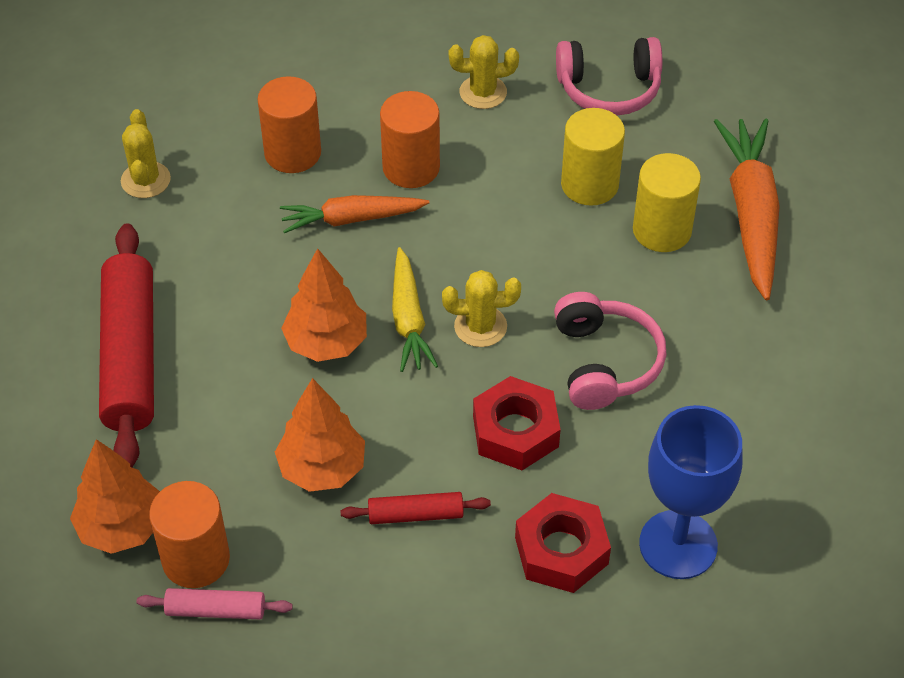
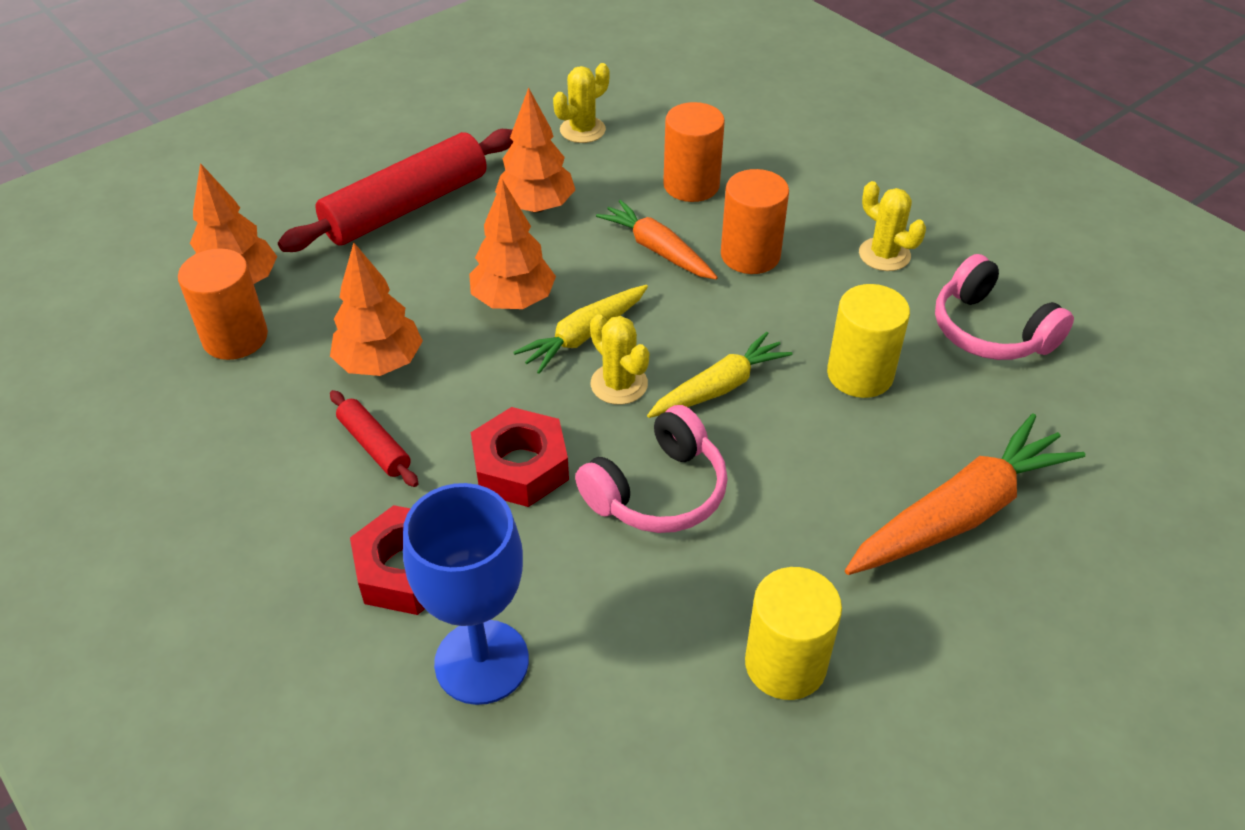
camera: 55 degrees right, 5 degrees down
pink rolling pin [137,588,293,619] -> none
yellow cylinder [633,153,701,252] -> yellow cylinder moved to [745,567,842,700]
none -> orange tree [495,87,575,213]
none -> yellow carrot [647,332,793,418]

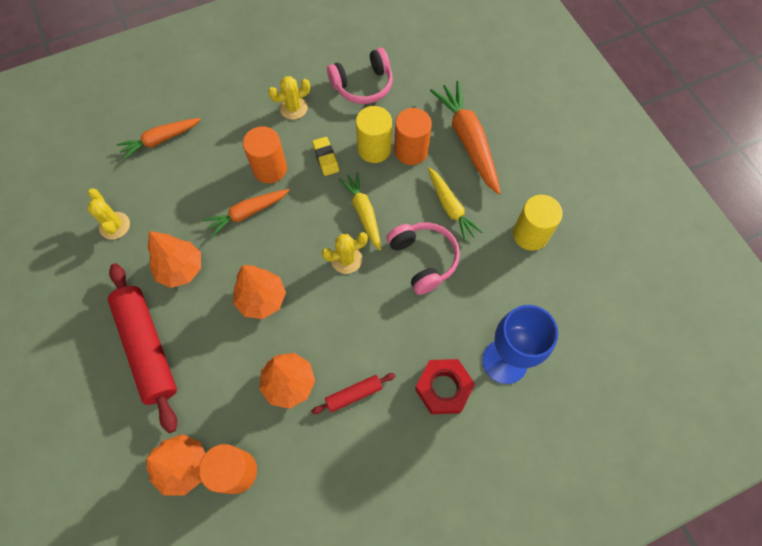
camera: 75 degrees left, 20 degrees up
red nut [471,407,569,507] -> none
yellow carrot [513,285,648,374] -> yellow carrot moved to [428,167,483,242]
orange cylinder [663,102,725,202] -> orange cylinder moved to [394,108,432,165]
none -> orange carrot [116,118,201,160]
none -> yellow eraser [312,137,339,176]

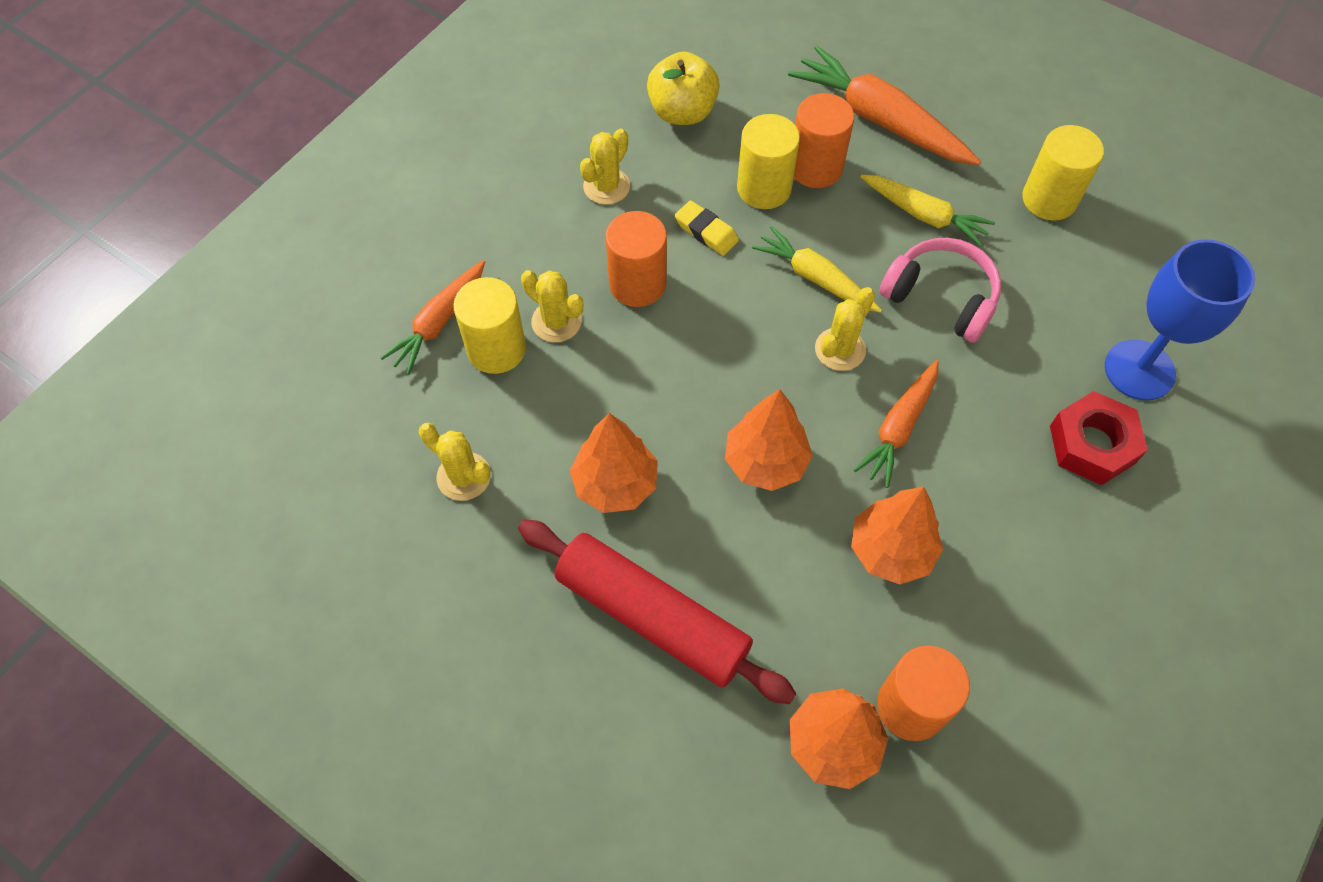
camera: 30 degrees left, 5 degrees down
orange carrot [203,189,290,237] -> orange carrot moved to [854,360,939,488]
red rolling pin [311,373,395,414] -> none
pink headphones [327,48,393,104] -> yellow apple [647,52,720,125]
none -> yellow cylinder [453,277,526,374]
none -> yellow cactus [521,270,583,342]

